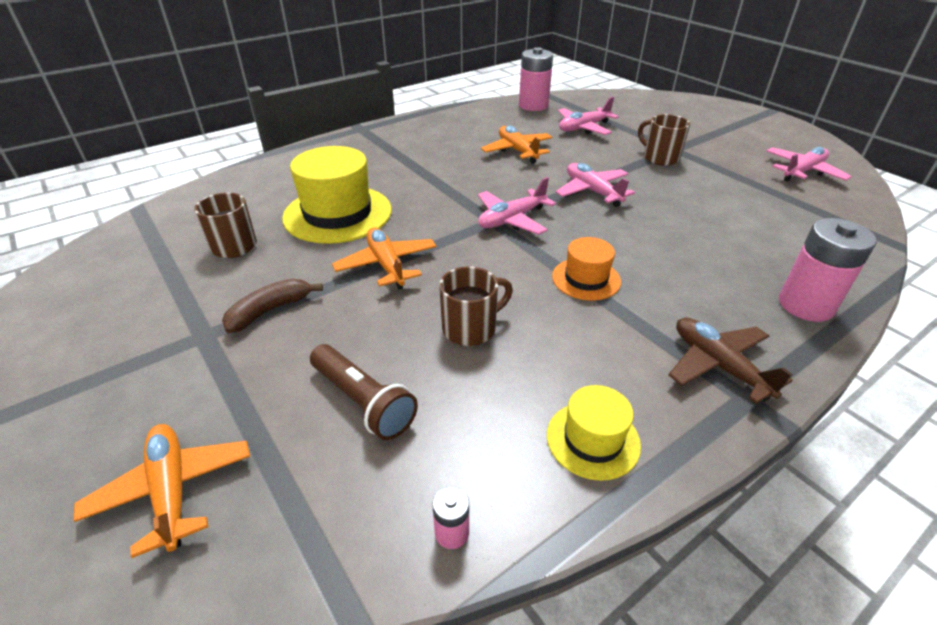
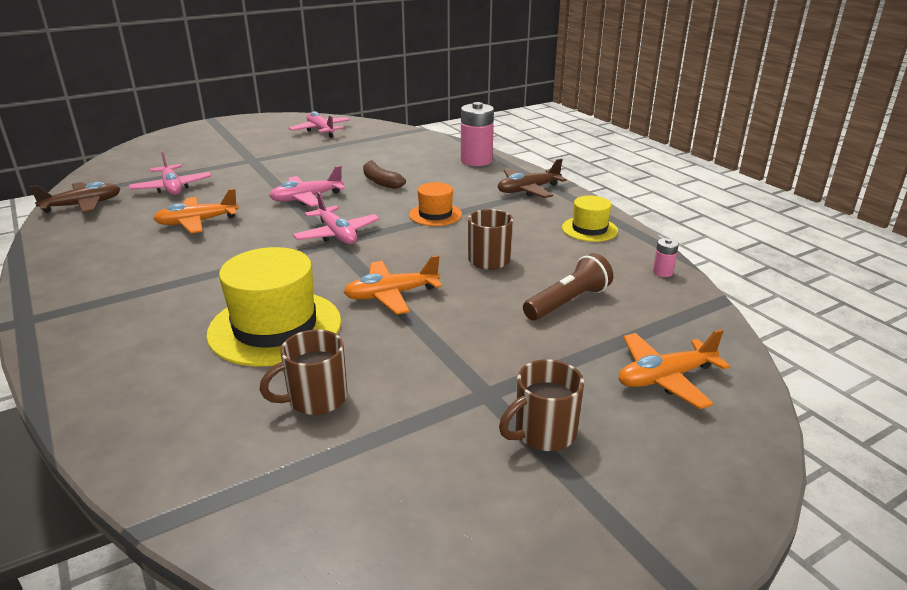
camera: 85 degrees left, 10 degrees down
brown banana [222,278,323,333] -> brown banana moved to [363,160,406,189]
pink battery [519,47,553,111] -> brown plane [30,182,121,213]
brown mug [638,114,690,166] -> brown mug moved to [499,359,584,451]

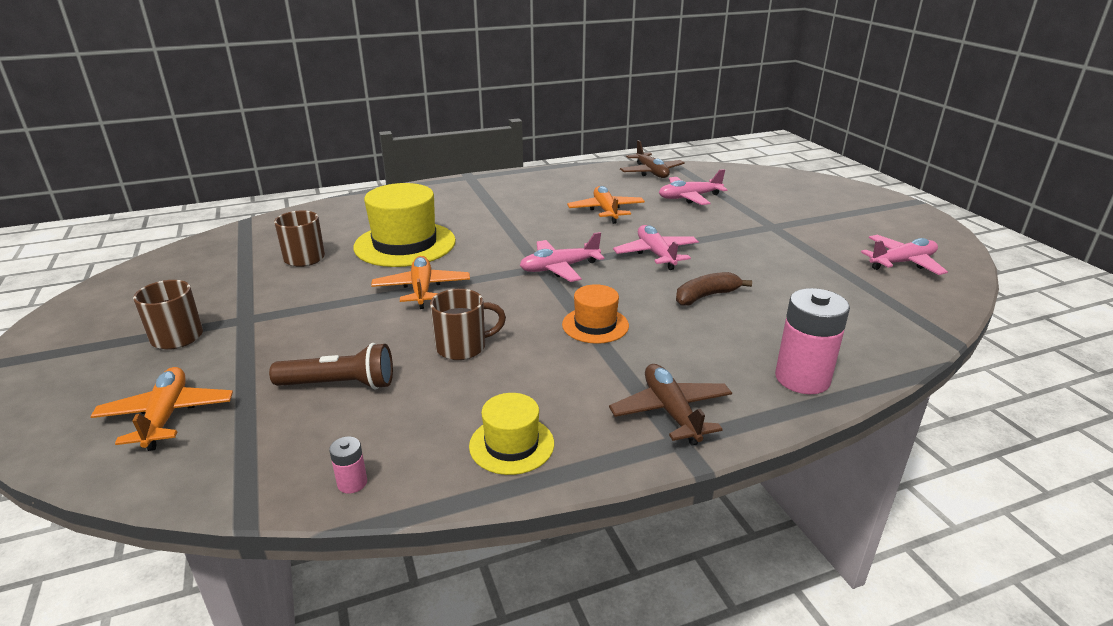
camera: 100 degrees right, 0 degrees up
brown flashlight [523,253,613,320] -> brown flashlight turned 60 degrees counterclockwise [269,343,393,390]

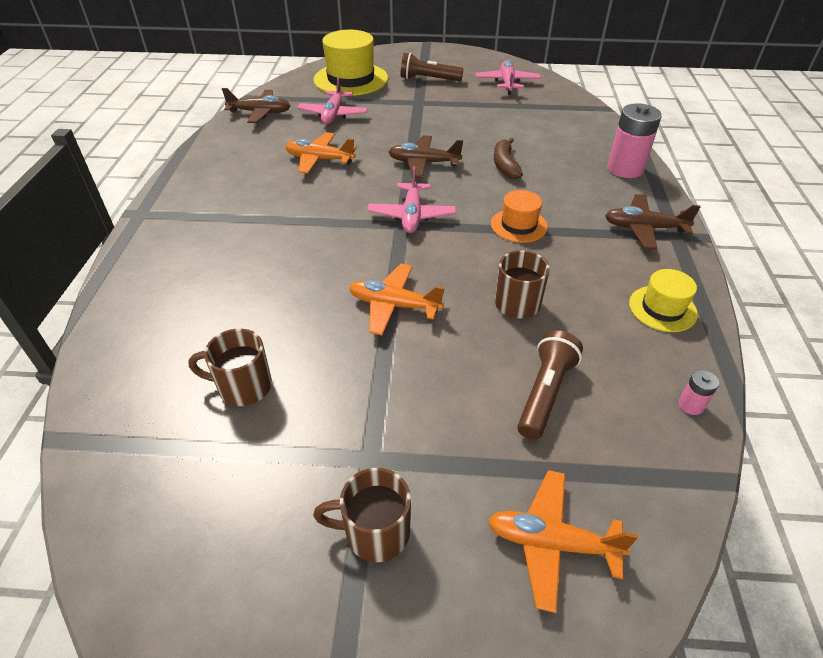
camera: 65 degrees left, 15 degrees up
yellow hat [353,183,456,267] -> yellow hat moved to [313,30,388,96]
pink plane [613,225,699,270] -> brown plane [389,135,463,178]
none -> brown flashlight [401,53,464,81]

